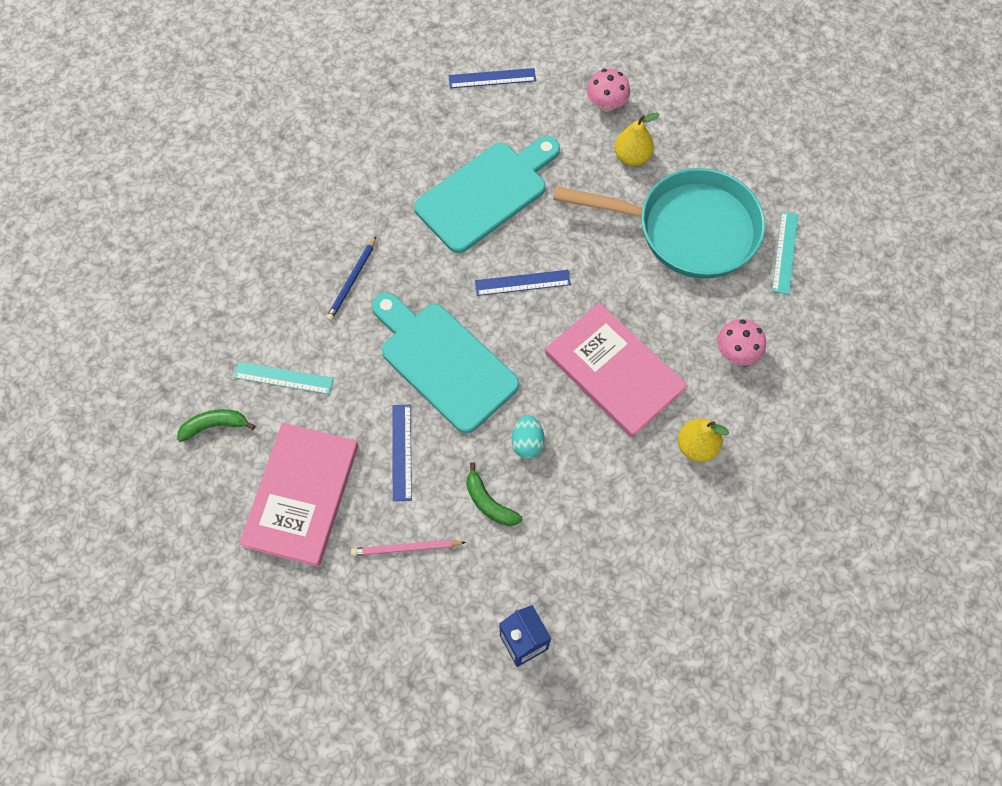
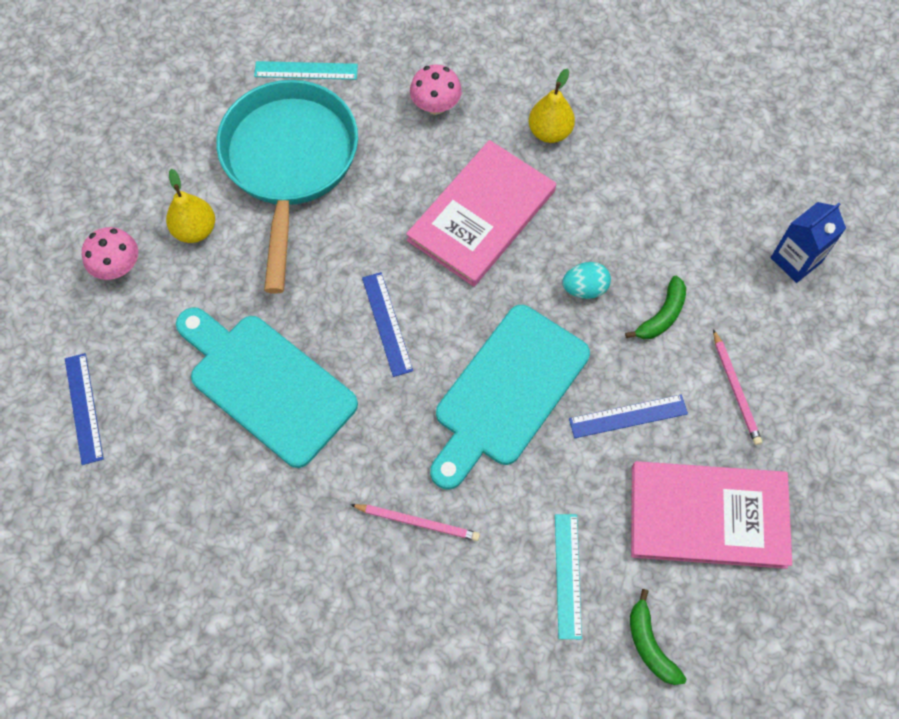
camera: 100 degrees left, 0 degrees up
blue pencil [326,237,376,321] -> pink pencil [351,504,480,541]

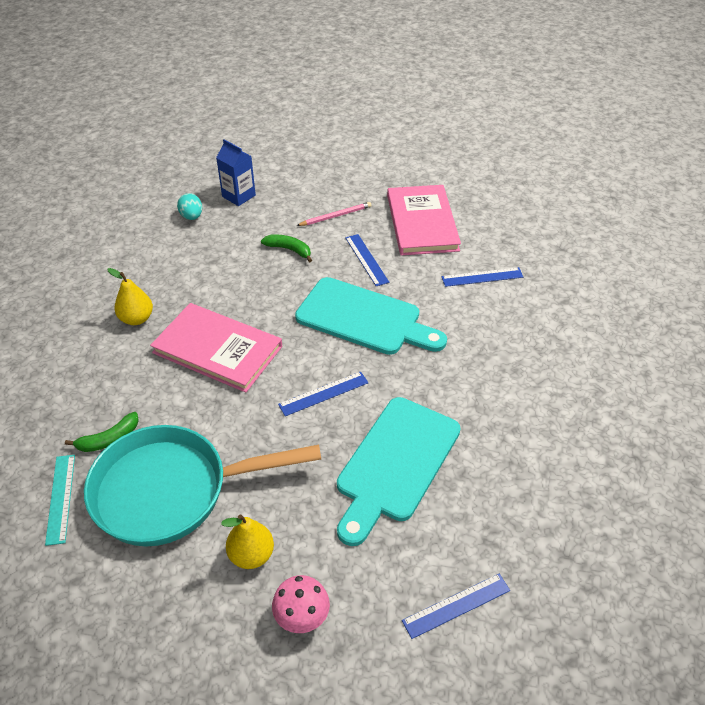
camera: 100 degrees left, 20 degrees down
pink pencil [351,504,480,541] -> none
pink mushroom [410,64,462,115] -> none
turquoise ruler [555,514,582,639] -> blue ruler [441,267,523,287]
turquoise egg [562,262,611,299] -> turquoise egg moved to [177,193,202,220]
green banana [630,589,686,685] -> green banana moved to [65,412,139,452]

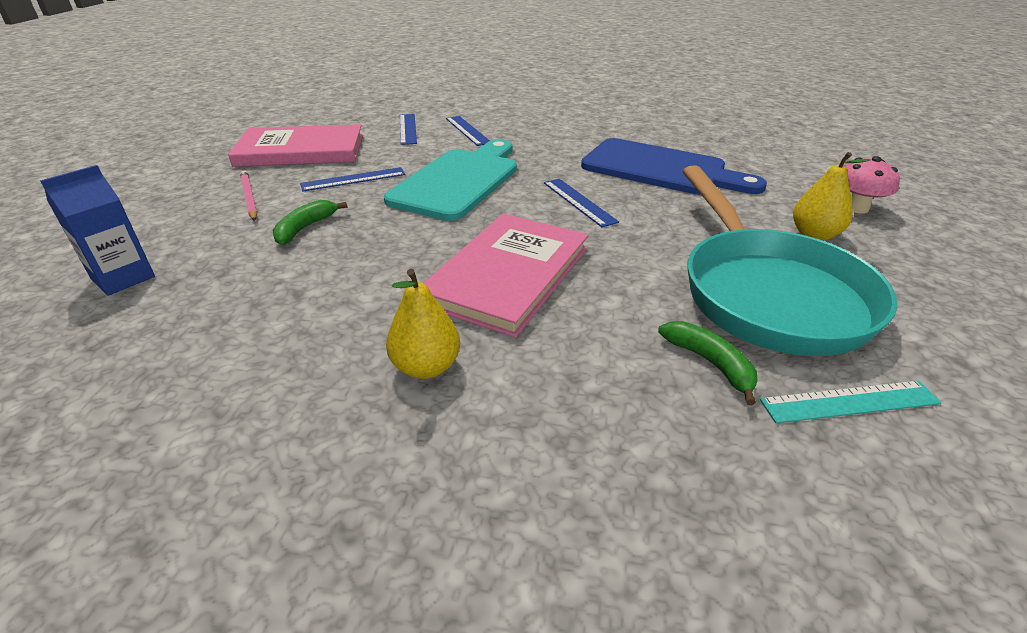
camera: 90 degrees left, 10 degrees down
turquoise egg [177,193,202,220] -> none
turquoise cutting board [337,397,461,546] -> blue cutting board [581,138,767,195]
blue ruler [402,574,510,639] -> blue ruler moved to [446,116,490,146]

